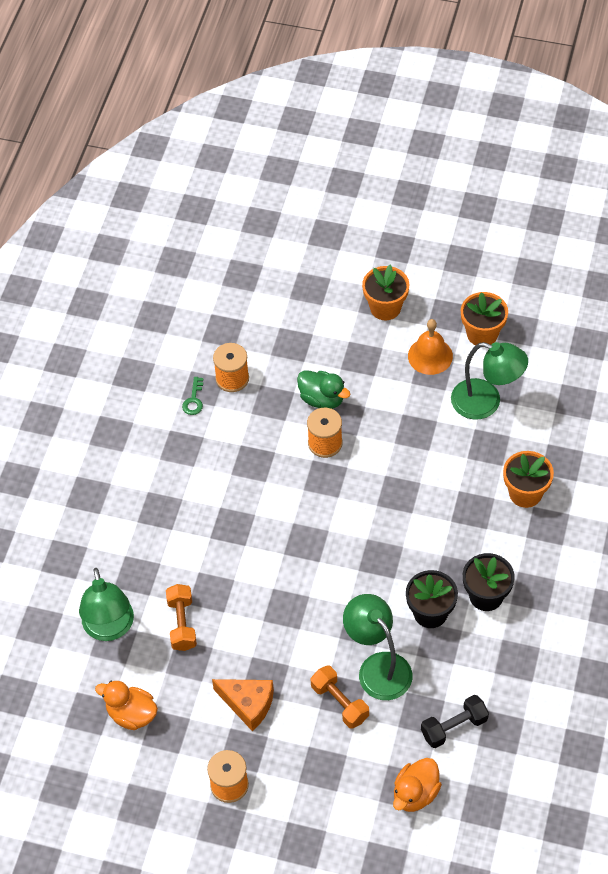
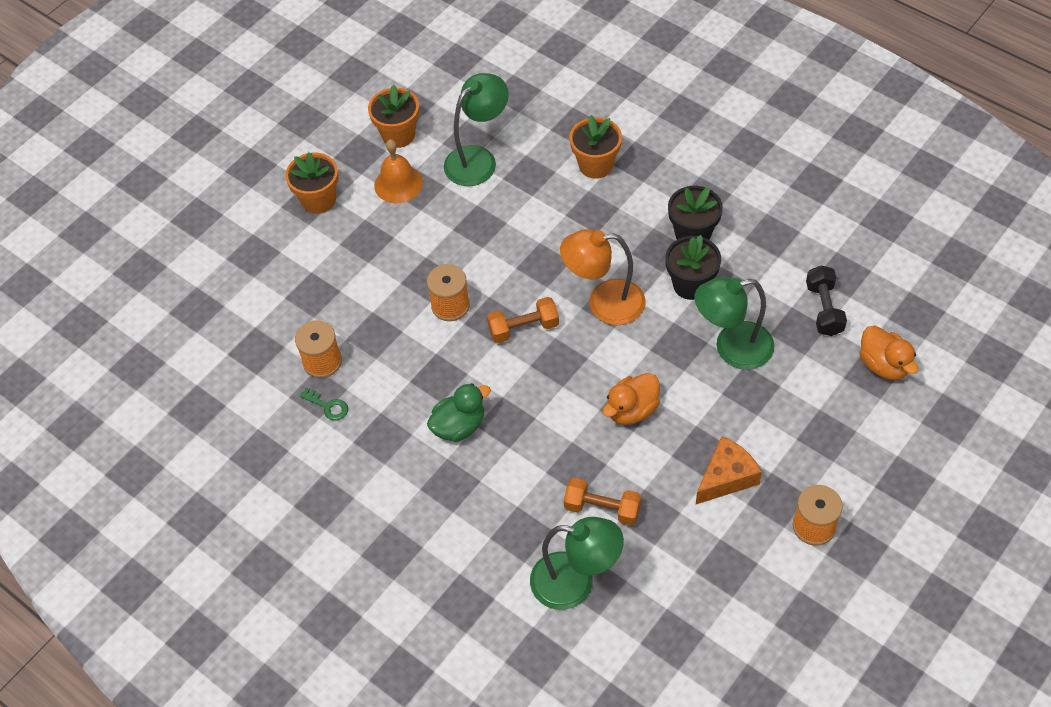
camera: 65 degrees left, 0 degrees up
orange duck [95,681,158,730] -> orange duck moved to [602,373,660,425]
green duck [297,370,350,409] -> green duck moved to [427,383,491,442]
orange dumbbell [310,665,369,729] -> orange dumbbell moved to [487,297,559,343]
none -> orange lamp [560,229,646,325]

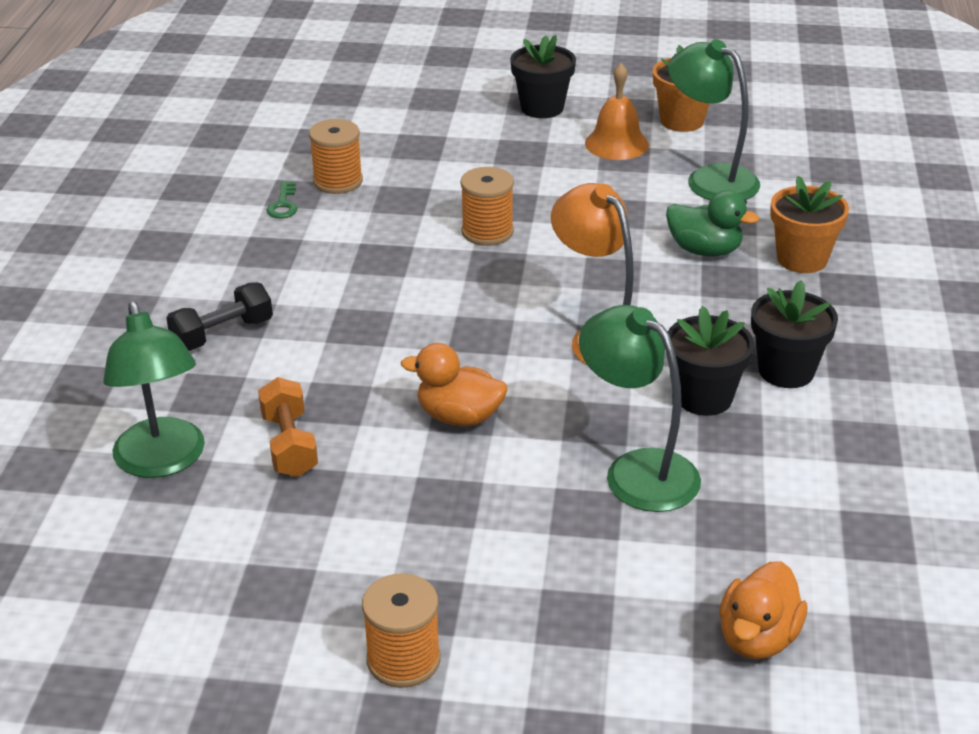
camera: 55 degrees right, 20 degrees down
orange flower pot [285,152,339,214] -> black flower pot [510,35,576,118]
green duck [427,383,491,442] -> green duck moved to [666,190,759,257]
green lamp [444,73,509,186] -> green lamp turned 150 degrees counterclockwise [668,39,760,200]
orange dumbbell [487,297,559,343] -> none
orange cheese [696,436,762,504] -> none
black dumbbell [806,265,847,336] -> black dumbbell moved to [166,282,273,351]

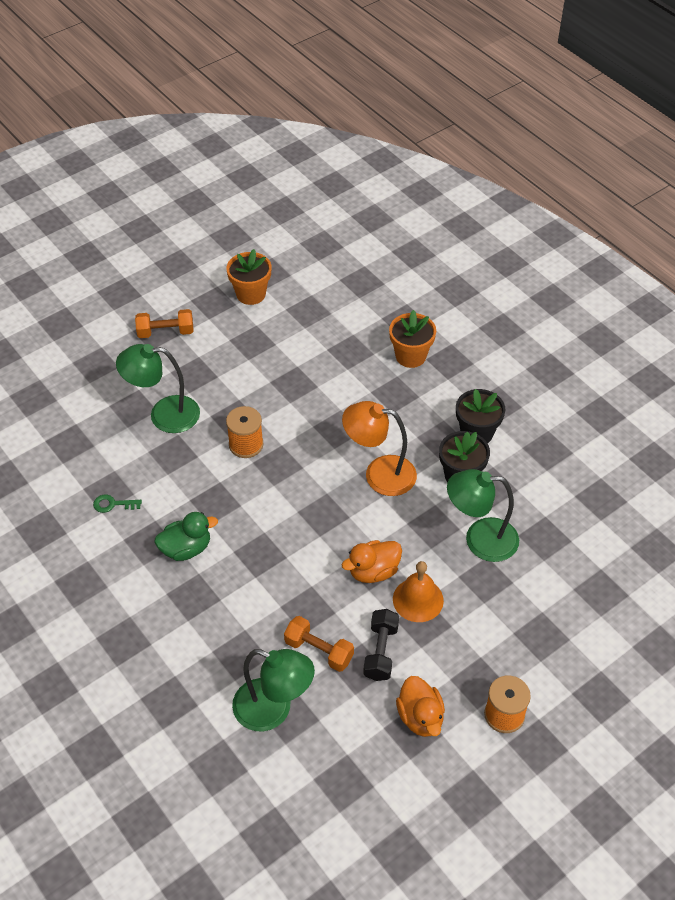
camera: 45 degrees left, 15 degrees up
black dumbbell [166,282,273,351] -> black dumbbell moved to [363,609,399,681]
green key [266,181,297,218] -> green key turned 135 degrees clockwise [93,494,142,513]
orange spool [309,119,363,194] -> none
black flower pot [510,35,576,118] -> orange dumbbell [135,309,193,338]
orange bell [585,63,649,160] -> orange bell moved to [393,561,444,622]
green duck [666,190,759,257] -> green duck moved to [154,512,218,561]
green lamp [668,39,760,200] -> green lamp moved to [116,344,200,433]
orange duck [719,561,808,660] -> orange duck moved to [396,676,445,737]

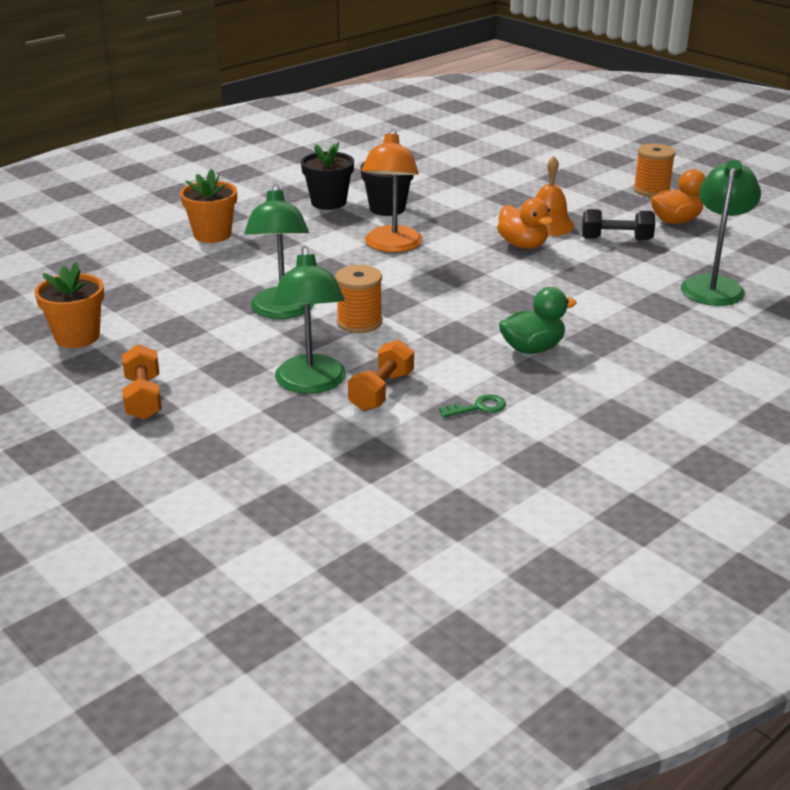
camera: 95 degrees left, 20 degrees down
green key [93,494,142,513] -> green key turned 105 degrees counterclockwise [439,394,506,418]
green duck [154,512,218,561] -> green duck turned 90 degrees clockwise [499,287,577,354]
orange dumbbell [284,616,354,672] -> orange dumbbell moved to [348,340,414,411]
green lamp [447,469,519,562] -> green lamp moved to [244,184,314,319]

